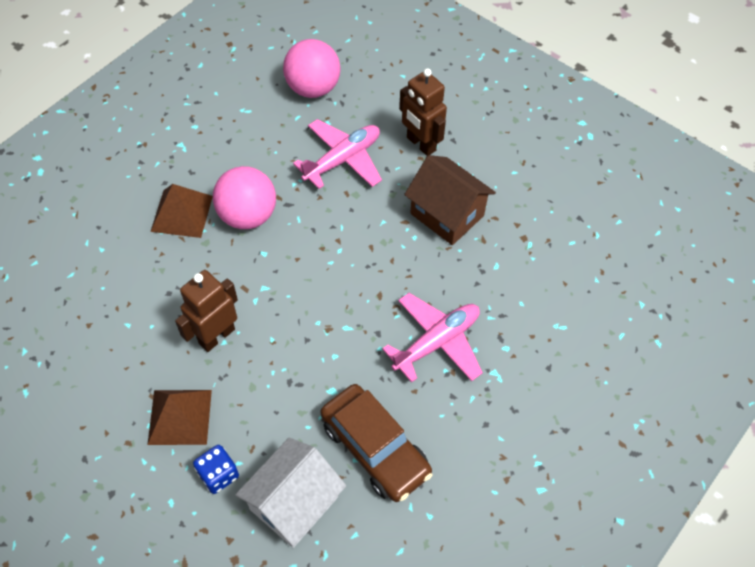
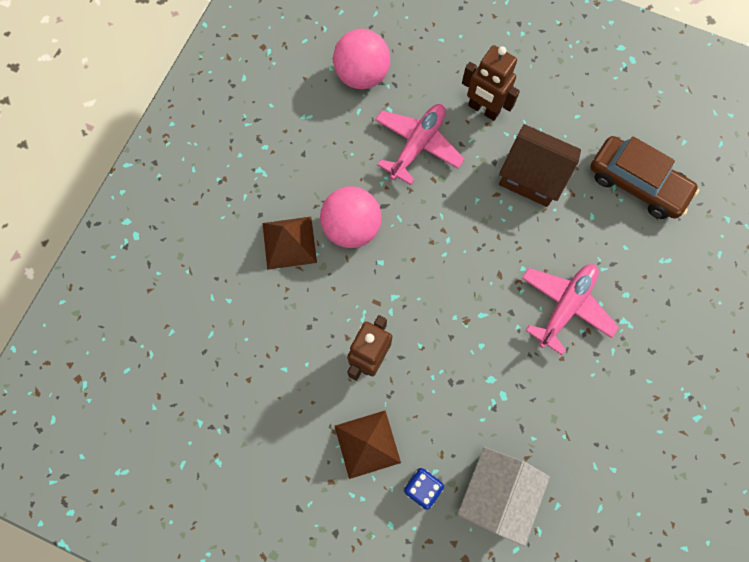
camera: 15 degrees left, 15 degrees up
brown car [321,384,433,502] -> brown car moved to [590,136,699,219]

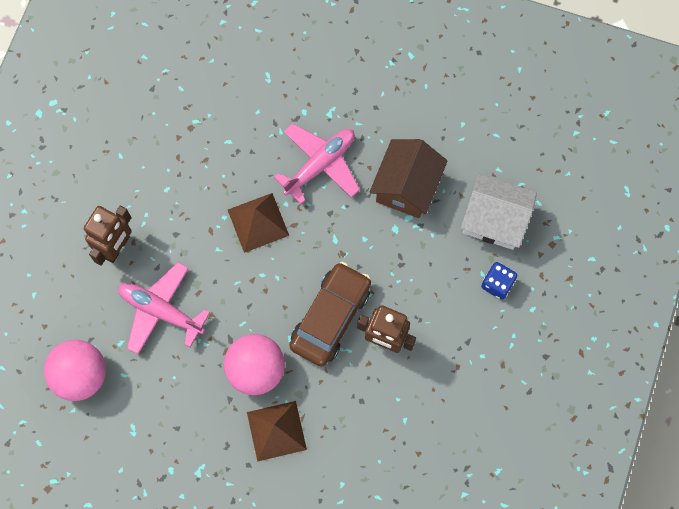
camera: 95 degrees left, 0 degrees up
brown pyramid [335,410,401,479] -> brown pyramid moved to [228,193,289,253]
brown house [499,124,581,207] -> brown house moved to [370,139,447,218]
pink plane [522,264,619,355] -> pink plane turned 105 degrees clockwise [274,123,360,204]
brown car [590,136,699,219] -> brown car moved to [289,262,371,367]

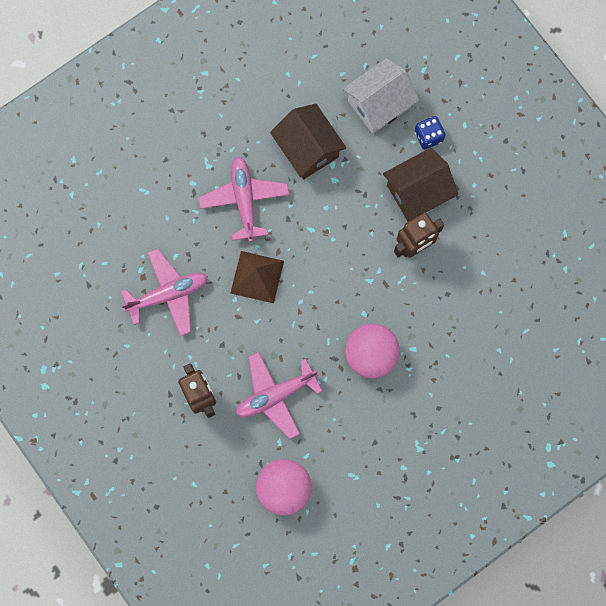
camera: 55 degrees left, 5 degrees up
brown pyramid [247,401,307,462] -> none
brown car [289,262,371,367] -> none
none -> pink plane [121,249,208,336]
none -> brown house [383,148,459,221]

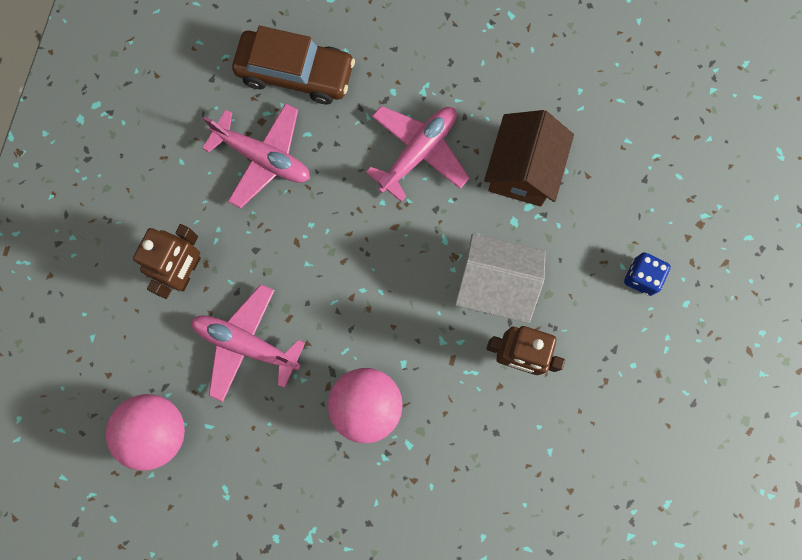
camera: 50 degrees right, 0 degrees up
brown pyramid [230,251,284,304] -> none
white house [343,58,419,134] -> white house moved to [455,233,545,323]
brown house [383,148,459,221] -> none
none -> brown car [232,26,355,104]

